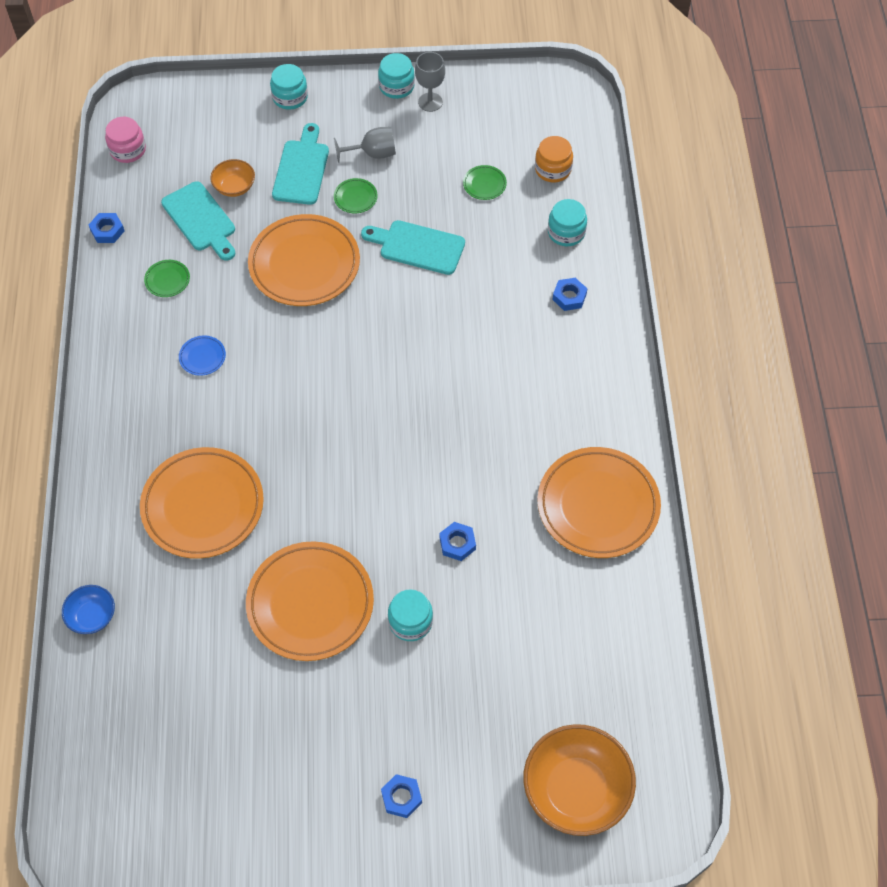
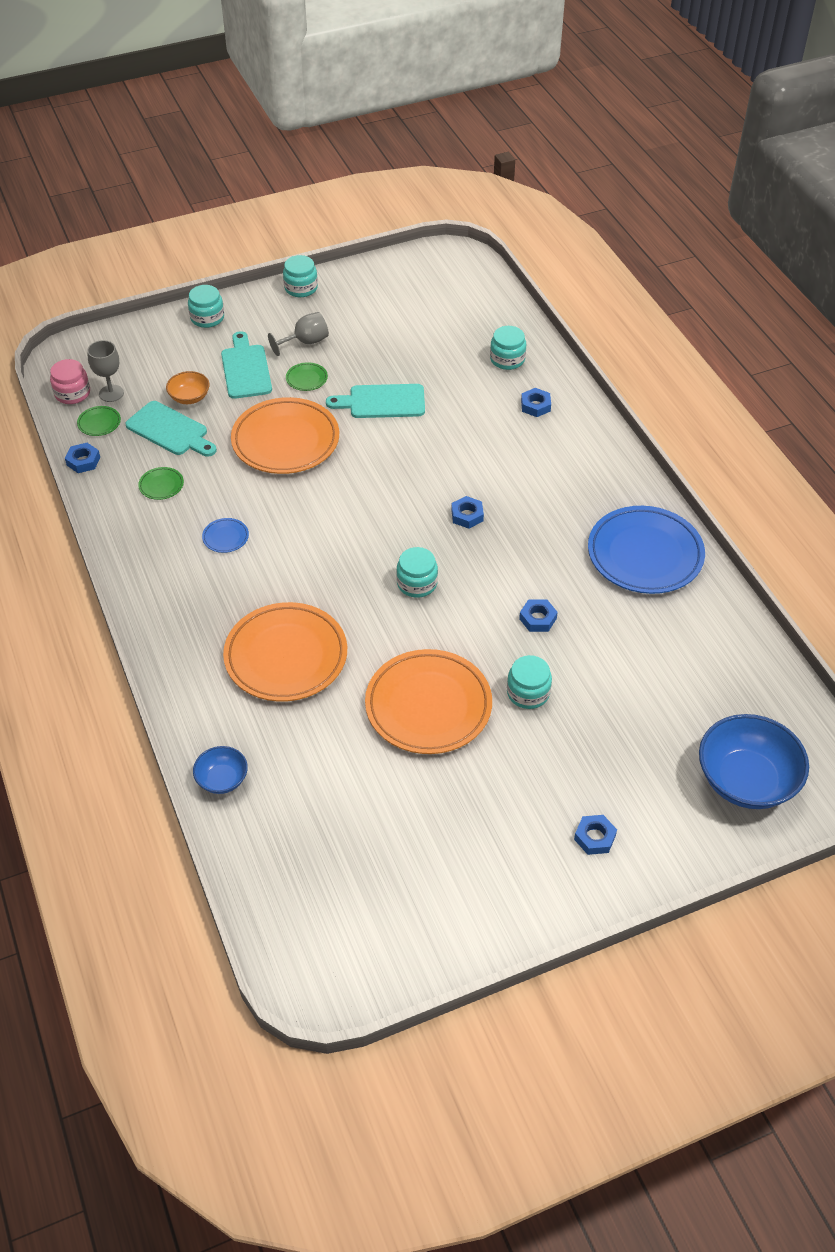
camera: 20 degrees left, 10 degrees down
grey goblet [415,52,445,112] -> grey goblet moved to [87,340,124,402]
green plate [463,165,507,200] -> green plate moved to [77,406,121,436]
orange bowl [524,724,636,836] -> blue bowl [699,714,809,809]
orange jar [535,136,573,182] -> none
orange plate [537,447,661,558] -> blue plate [588,506,705,594]
none -> turquoise jar [396,547,438,598]
none -> blue nut [451,496,484,529]

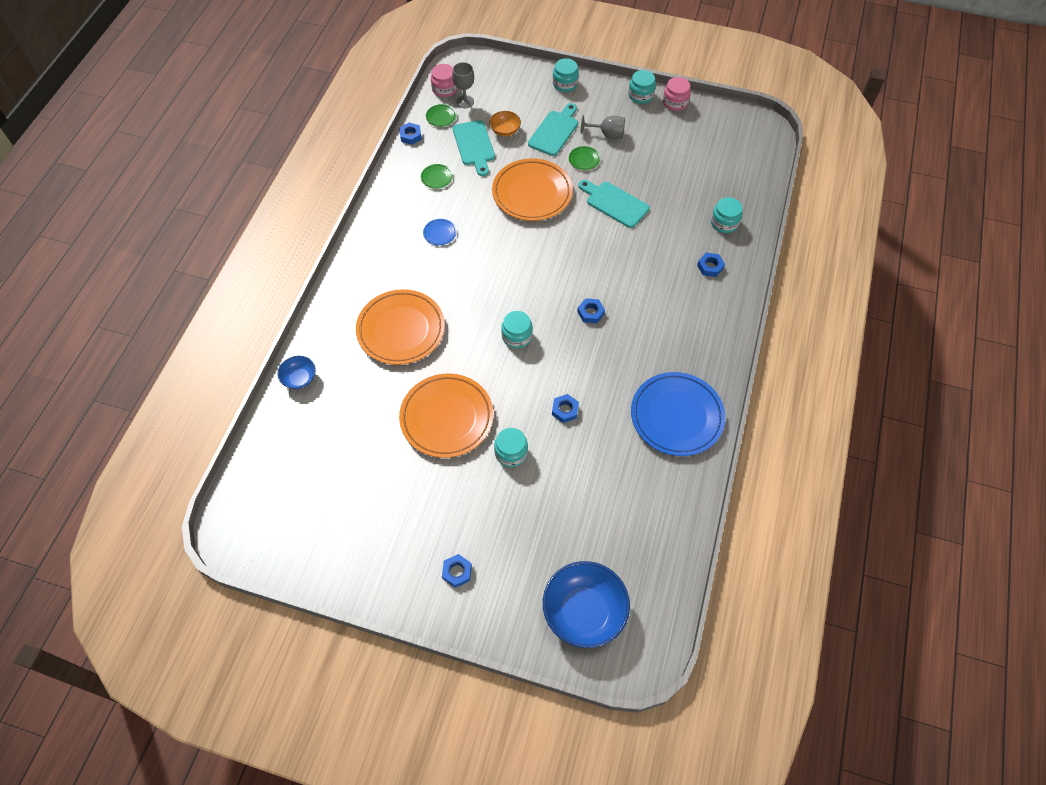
camera: 40 degrees right, 10 degrees up
none -> pink jar [663,77,691,111]

